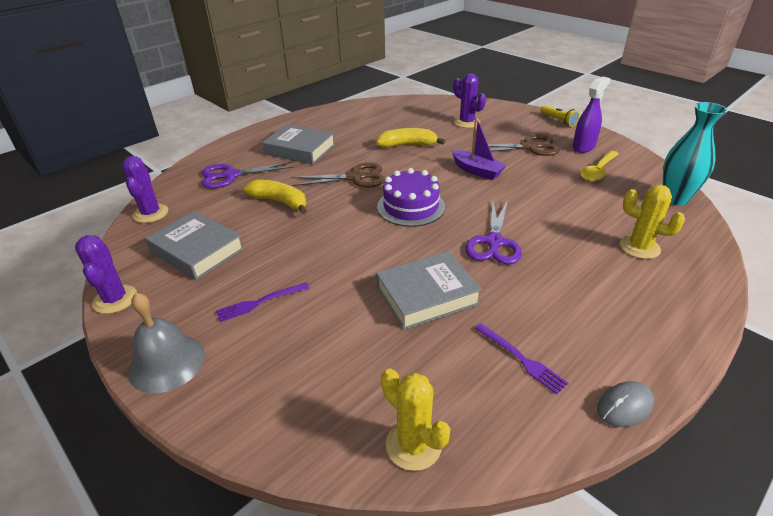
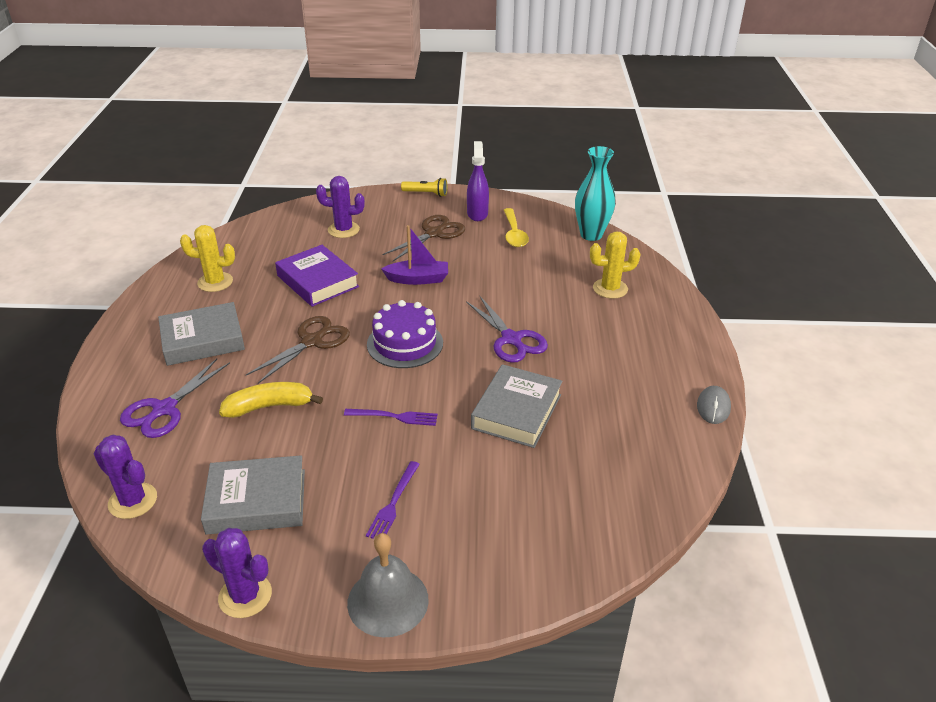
camera: 45 degrees left, 0 degrees up
yellow banana [376,128,445,148] -> purple book [275,245,359,307]
yellow cactus [381,368,450,471] -> yellow cactus moved to [180,225,235,292]
purple fork [475,324,568,394] -> purple fork moved to [344,409,438,426]

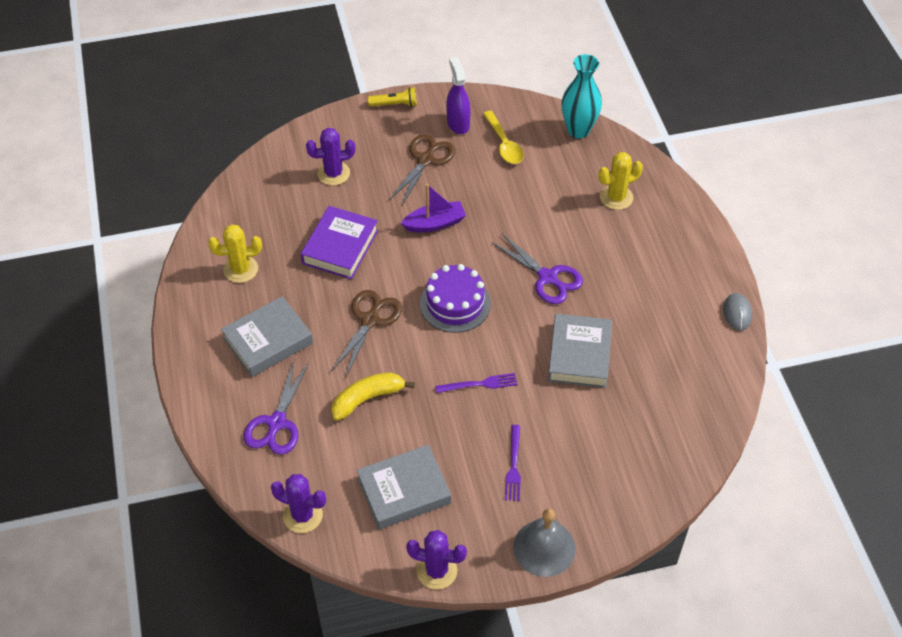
camera: 15 degrees left, 15 degrees up
purple book [275,245,359,307] -> purple book turned 75 degrees clockwise [301,206,378,279]

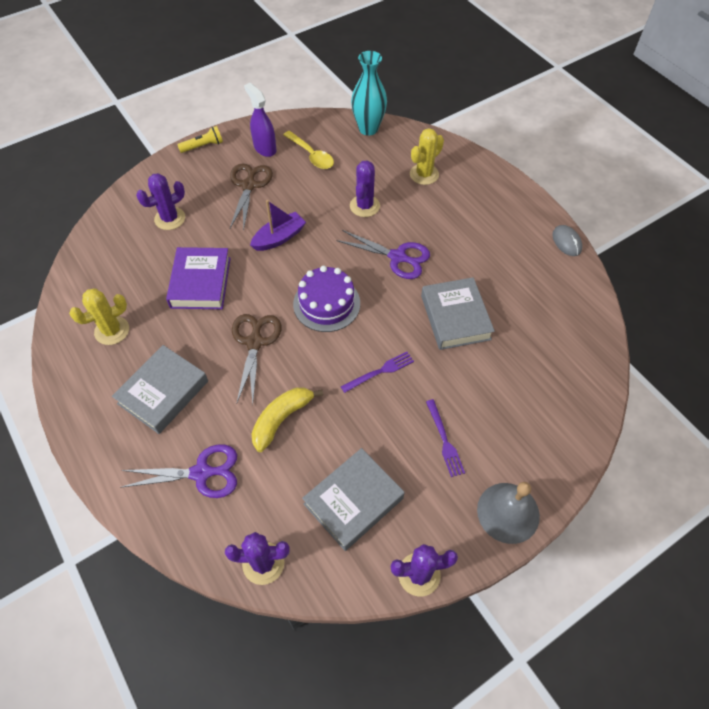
camera: 20 degrees left, 5 degrees up
purple scissors [244,361,309,455] -> purple scissors turned 90 degrees counterclockwise [120,444,237,498]
none -> purple cactus [350,160,380,217]

